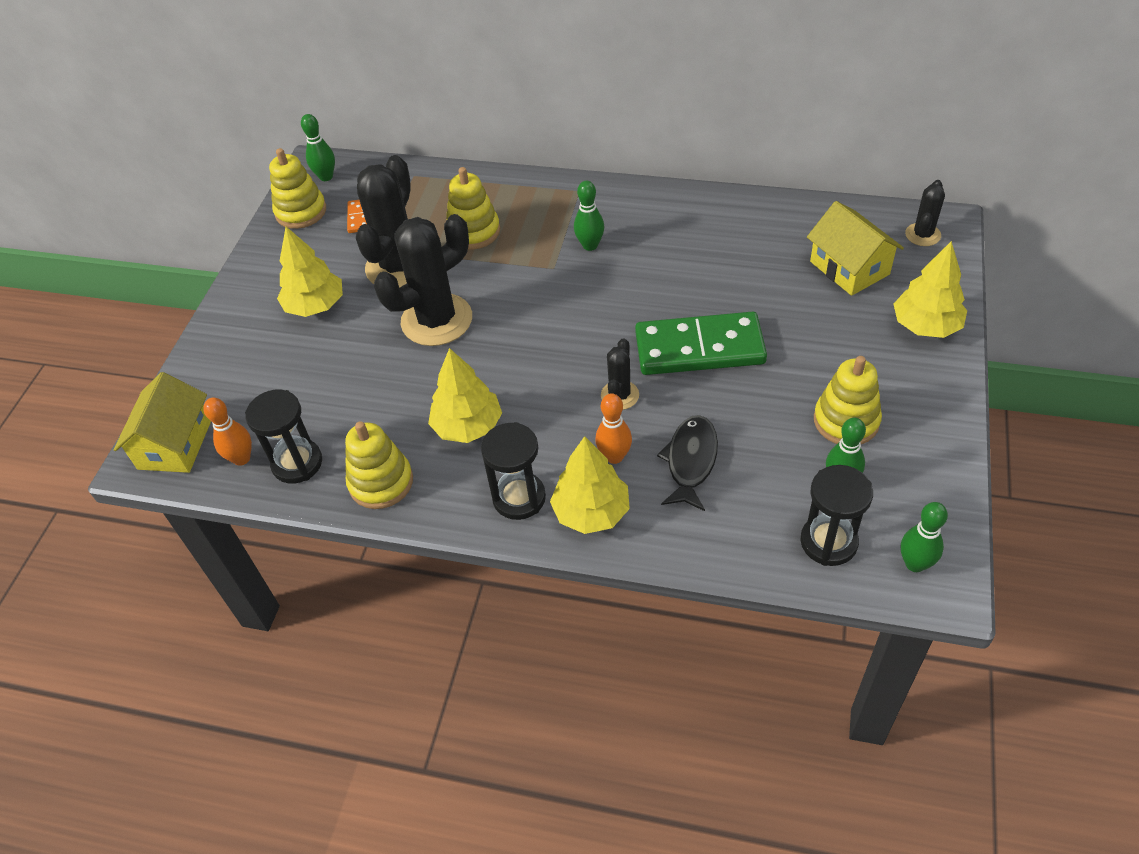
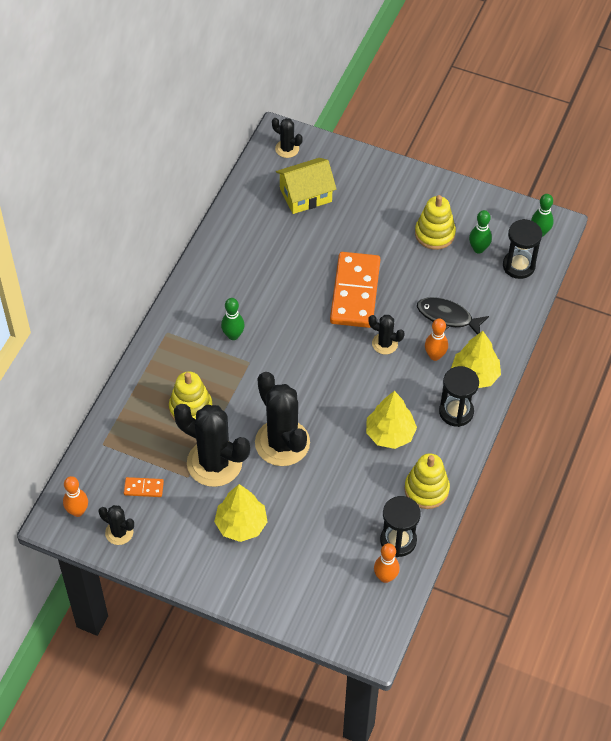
camera: 85 degrees left, 5 degrees up
yellow house [114,372,211,473] -> none
yellow stacking toy [269,148,326,229] -> black cactus [99,505,134,545]
green bowling pin [301,114,335,181] -> orange bowling pin [63,476,88,517]
green domino [635,312,767,375] -> orange domino [330,252,380,328]
yellow tree [894,241,967,338] -> none

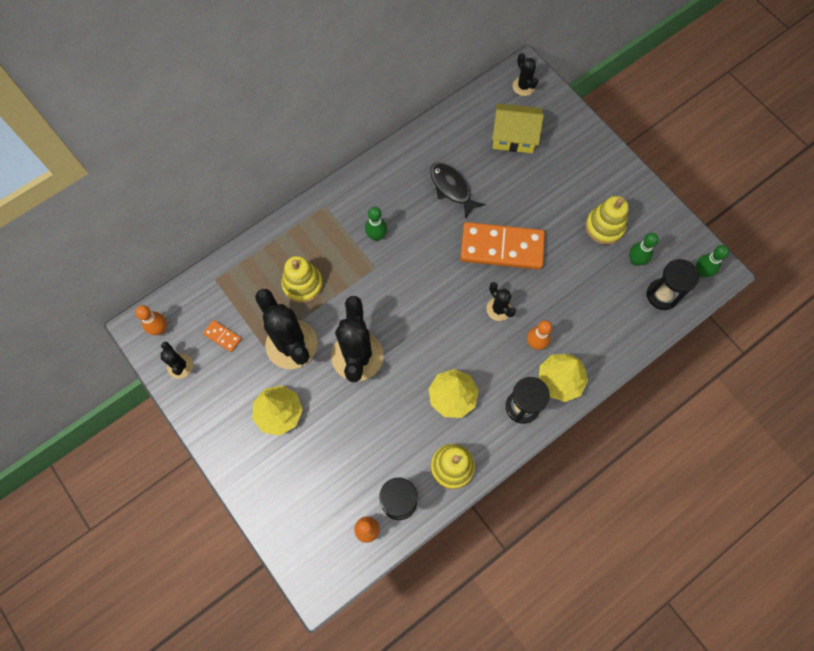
camera: 30 degrees right, 15 degrees up
orange domino [330,252,380,328] -> orange domino turned 60 degrees clockwise [460,222,545,270]
black fish [417,297,489,335] -> black fish moved to [430,162,485,219]

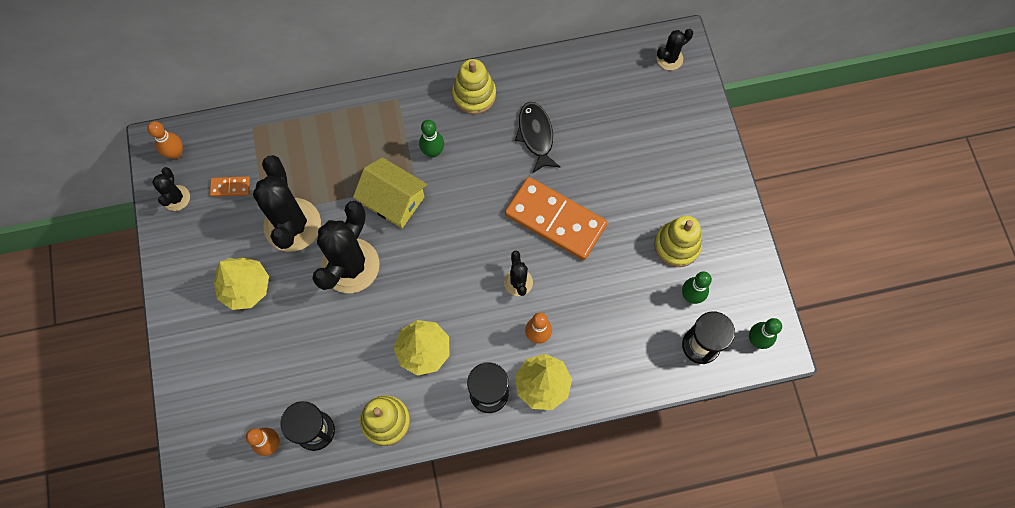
camera: 25 degrees right, 0 degrees up
orange domino [203,320,242,352] -> orange domino turned 60 degrees counterclockwise [210,176,250,197]
yellow stacking toy [281,256,323,303] -> yellow stacking toy moved to [452,59,496,114]
yellow house [492,103,544,153] -> yellow house moved to [353,157,427,228]
black cactus [512,53,538,96] -> black cactus turned 60 degrees clockwise [657,29,693,70]

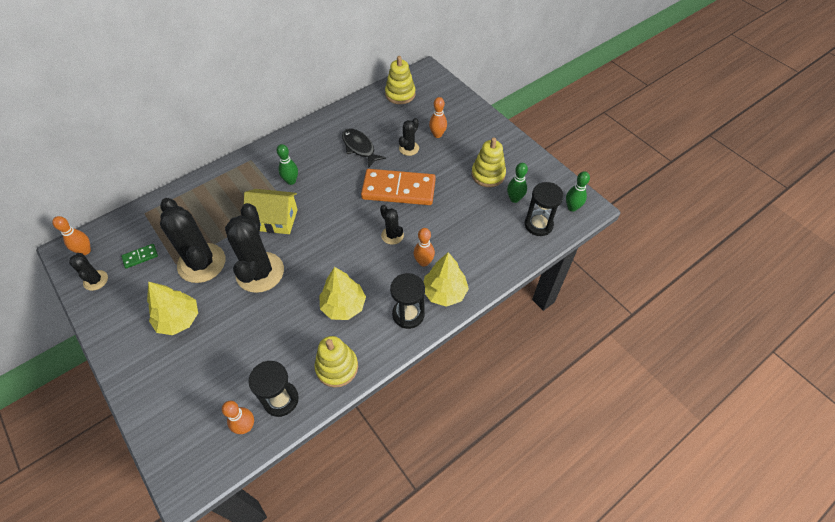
camera: 25 degrees left, 15 degrees down
orange domino [210,176,250,197] -> green domino [121,244,158,269]
yellow stacking toy [452,59,496,114] -> yellow stacking toy moved to [385,56,415,104]
black cactus [657,29,693,70] -> black cactus moved to [399,118,419,156]
none -> orange bowling pin [429,97,447,138]

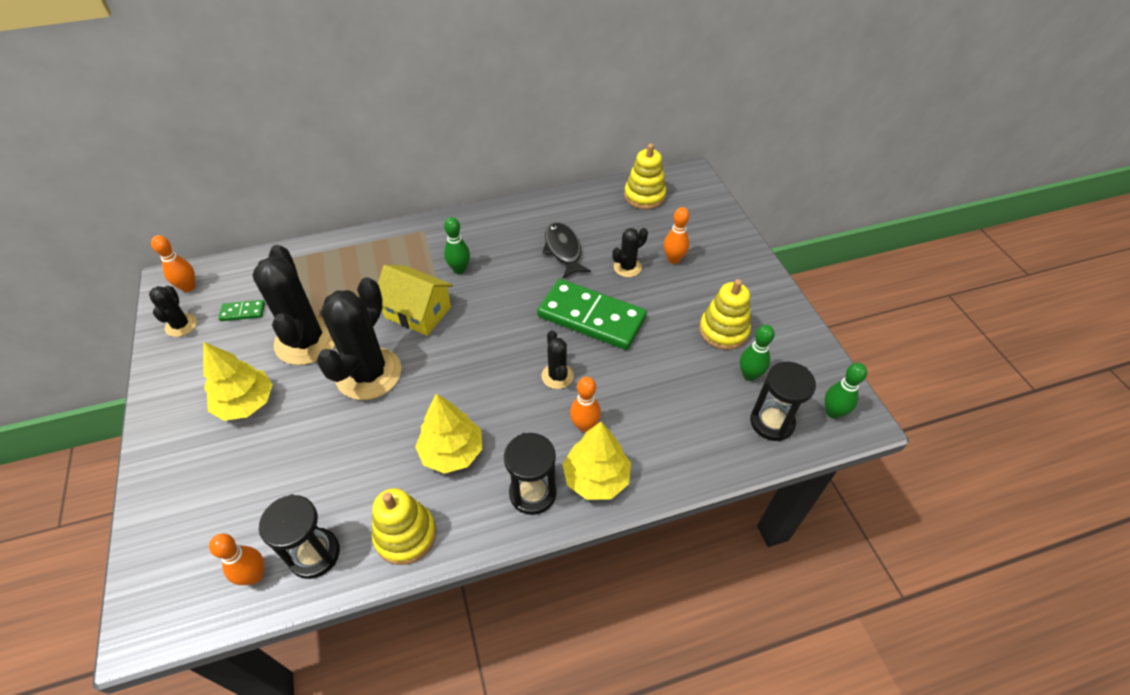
camera: 20 degrees right, 5 degrees down
orange domino [361,169,436,205] -> green domino [537,279,647,350]

